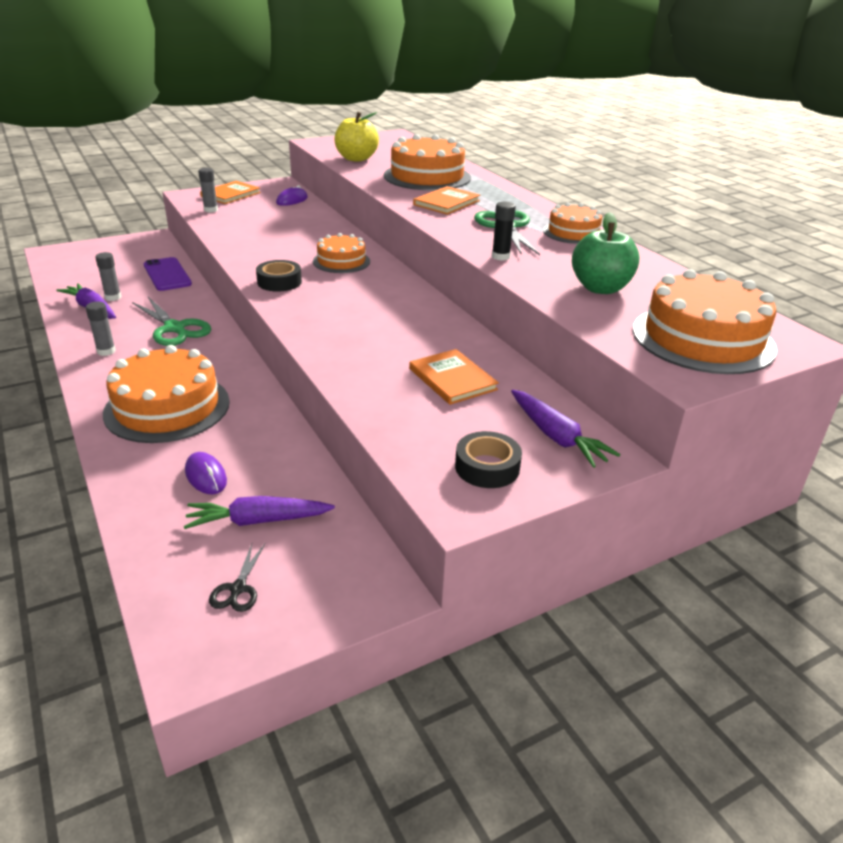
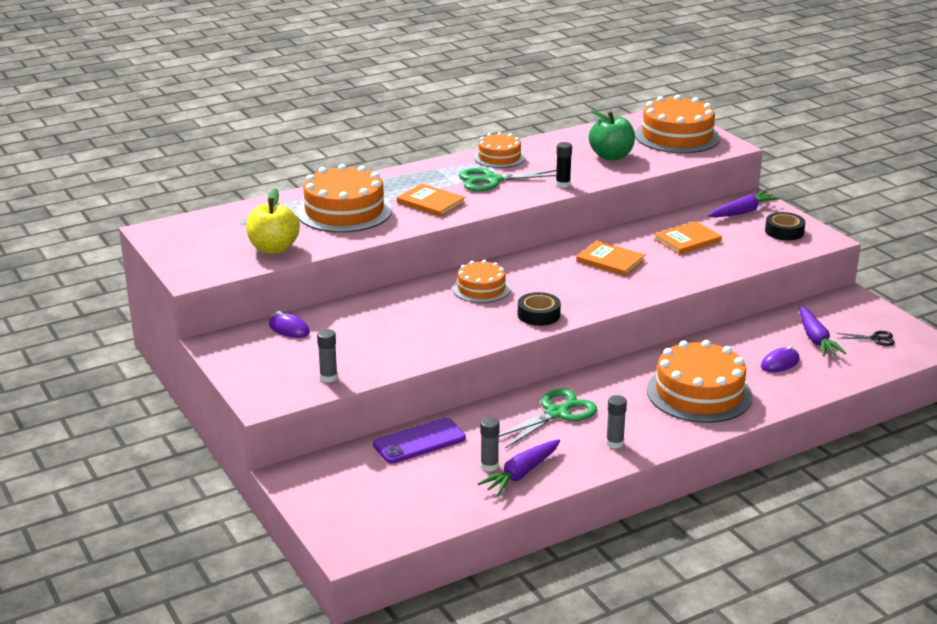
camera: 90 degrees left, 5 degrees down
orange book [200,181,261,204] -> orange book moved to [576,241,646,276]

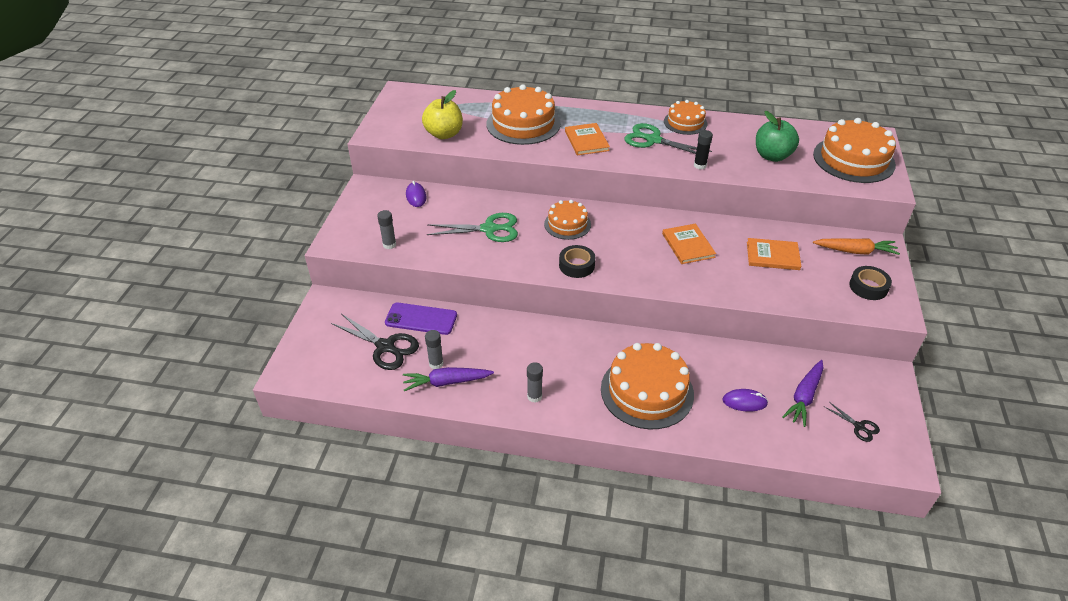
camera: 40 degrees right, 15 degrees up
green scissors [499,388,597,448] -> green scissors moved to [427,213,518,242]
purple carrot [708,191,780,217] -> orange carrot [813,238,900,255]
none -> black scissors [331,314,419,370]

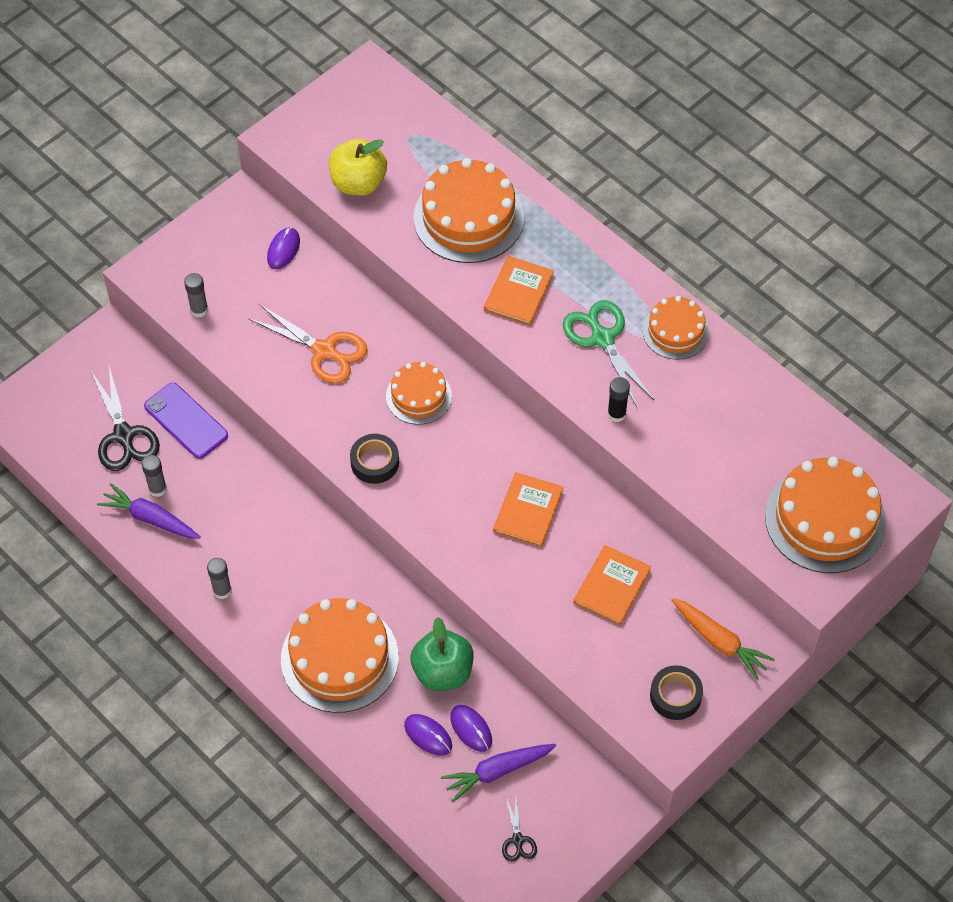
camera: 35 degrees right, 15 degrees up
green scissors [427,213,518,242] -> orange scissors [248,304,367,383]
orange book [747,238,801,270] -> orange book turned 75 degrees clockwise [573,545,651,625]
green apple [756,111,799,162] -> green apple moved to [410,617,474,691]
none -> purple mouse [450,705,492,752]

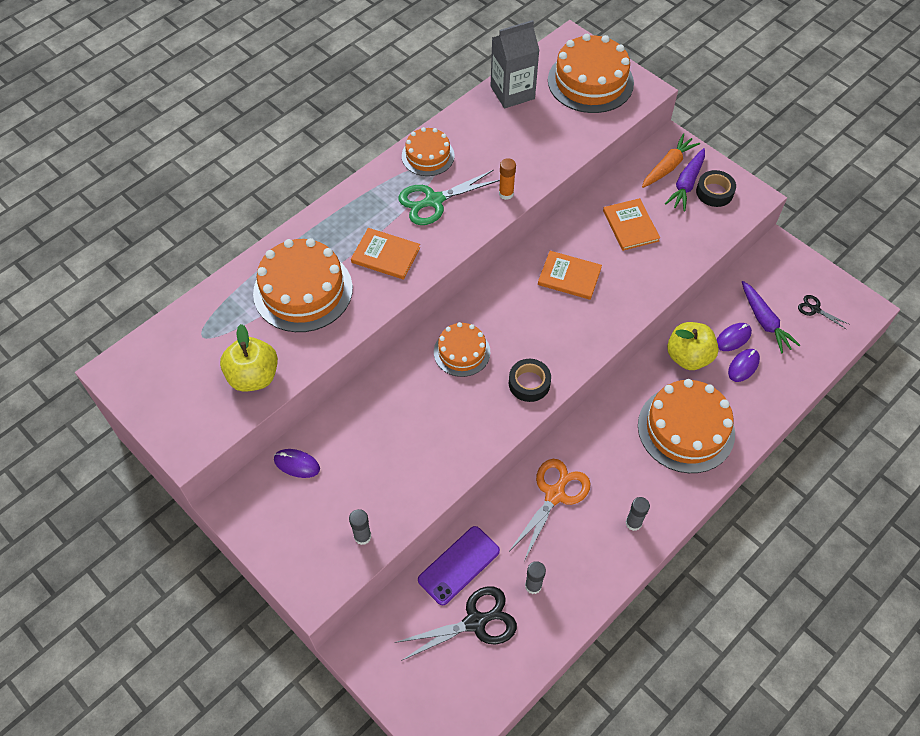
camera: 90 degrees left, 0 degrees up
purple carrot [97,483,201,539] -> purple carrot moved to [665,148,705,211]
orange scissors [248,304,367,383] -> orange scissors moved to [509,459,591,561]
green apple [410,617,474,691] -> yellow apple [667,322,719,370]
black scissors [502,795,537,862] -> black scissors turned 135 degrees counterclockwise [798,295,849,330]
orange book [573,545,651,625] -> orange book turned 45 degrees clockwise [603,198,660,251]
black glue stick [607,377,630,422] -> orange glue stick [499,158,516,200]
none -> grey carton [491,20,540,108]

